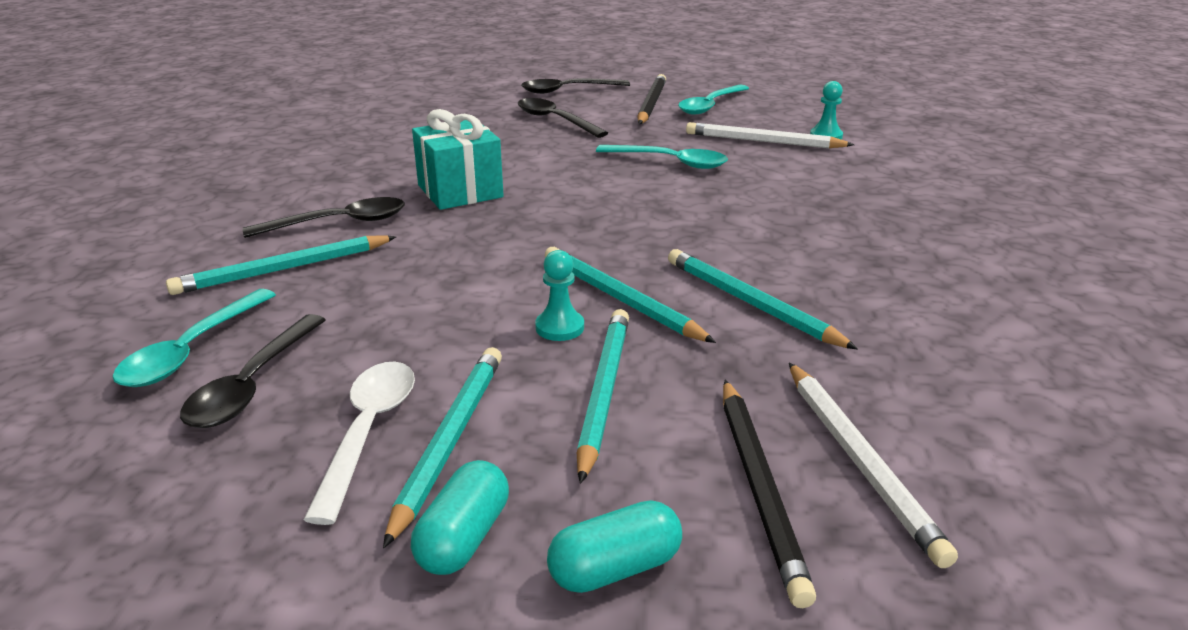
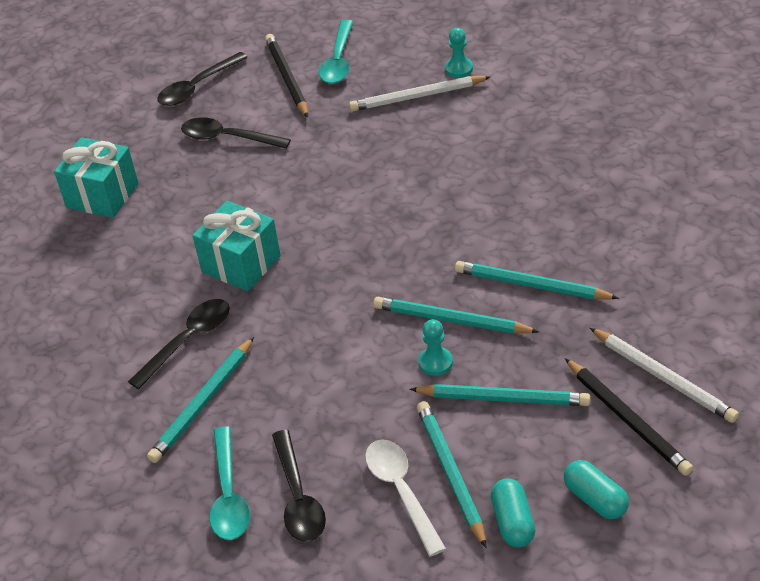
camera: 25 degrees left, 15 degrees up
turquoise capsule [547,500,682,593] -> turquoise capsule turned 75 degrees counterclockwise [564,460,629,519]
turquoise pencil [577,309,629,484] -> turquoise pencil turned 120 degrees clockwise [409,384,590,406]
turquoise spoon [596,145,728,169] -> none
none -> turquoise gift [54,137,138,218]

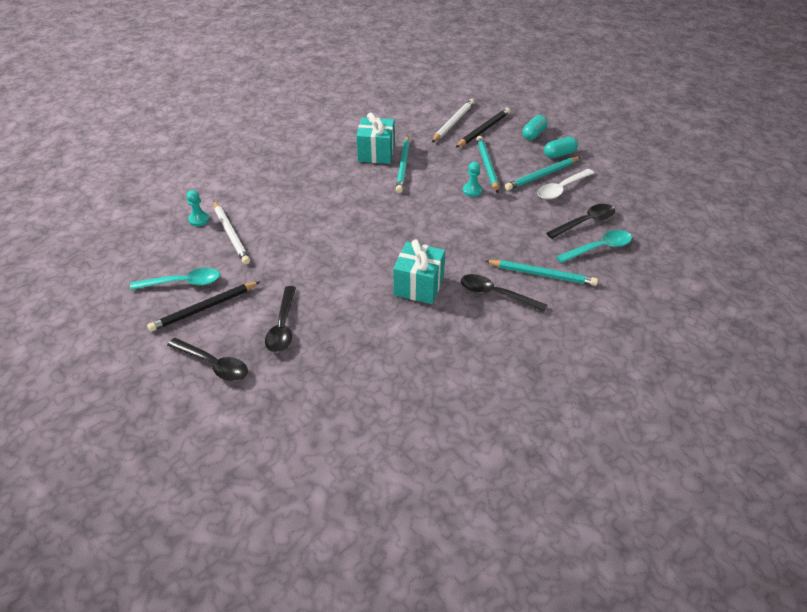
camera: 110 degrees left, 0 degrees up
turquoise gift [54,137,138,218] -> turquoise gift moved to [356,112,395,164]
turquoise pencil [373,297,539,334] -> none

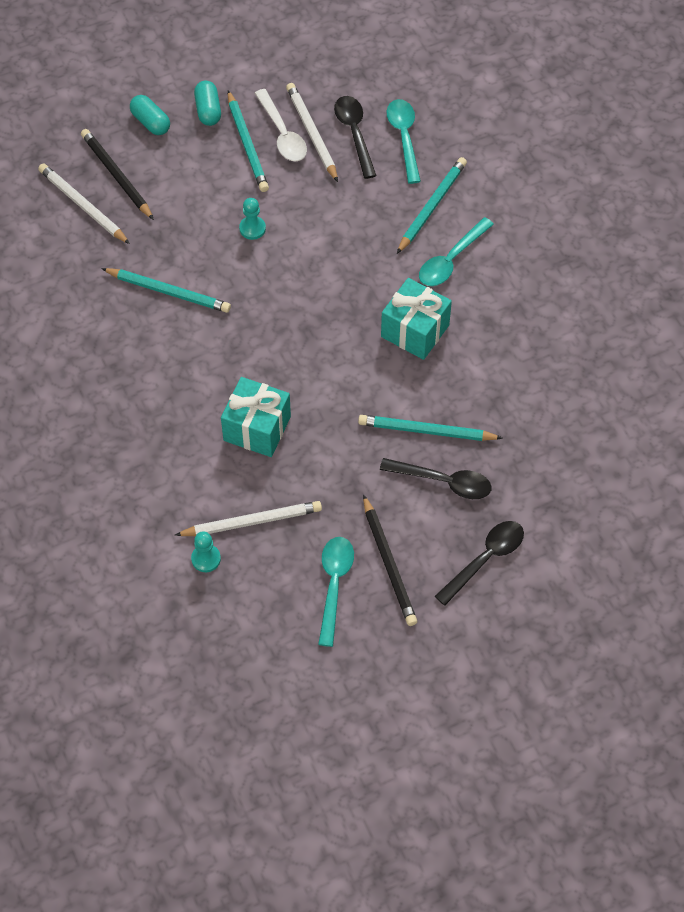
camera: 75 degrees left, 15 degrees up
turquoise gift [356,112,395,164] -> turquoise gift moved to [221,377,291,457]
black spoon [461,274,548,312] -> turquoise spoon [419,217,494,286]
turquoise pencil [476,136,499,193] -> turquoise pencil moved to [358,415,503,441]
none -> white pencil [286,83,338,182]

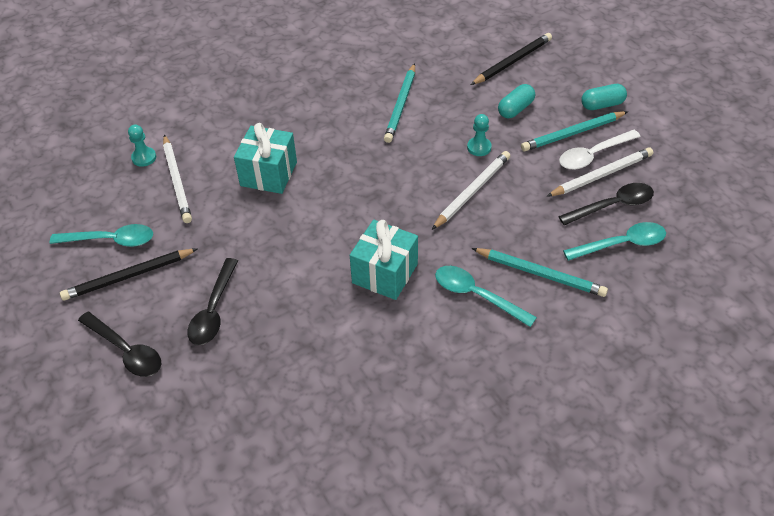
camera: 85 degrees right, 10 degrees down
white pencil [38,164,130,244] -> white pencil moved to [432,151,510,230]
turquoise capsule [130,95,170,135] -> turquoise capsule moved to [498,84,535,118]
turquoise pencil [358,415,503,441] -> none

